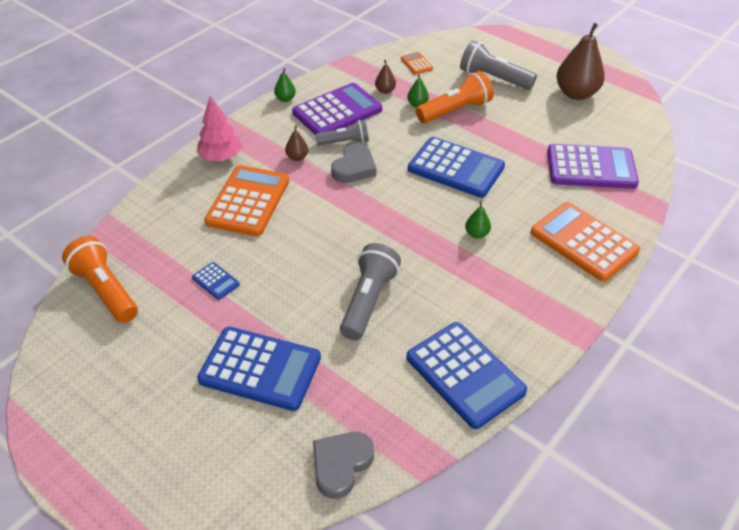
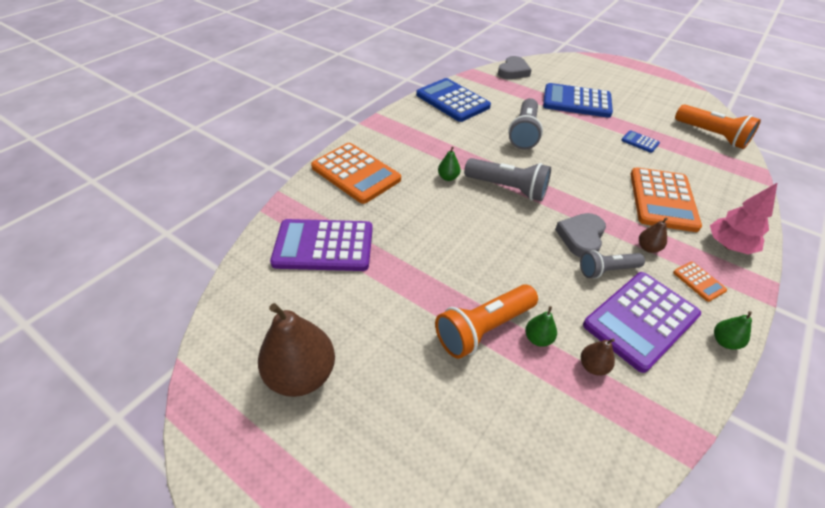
camera: 175 degrees right, 0 degrees up
orange calculator [401,52,433,74] -> orange calculator moved to [673,261,727,302]
blue calculator [408,137,505,198] -> none
grey flashlight [460,40,537,90] -> grey flashlight moved to [464,158,551,201]

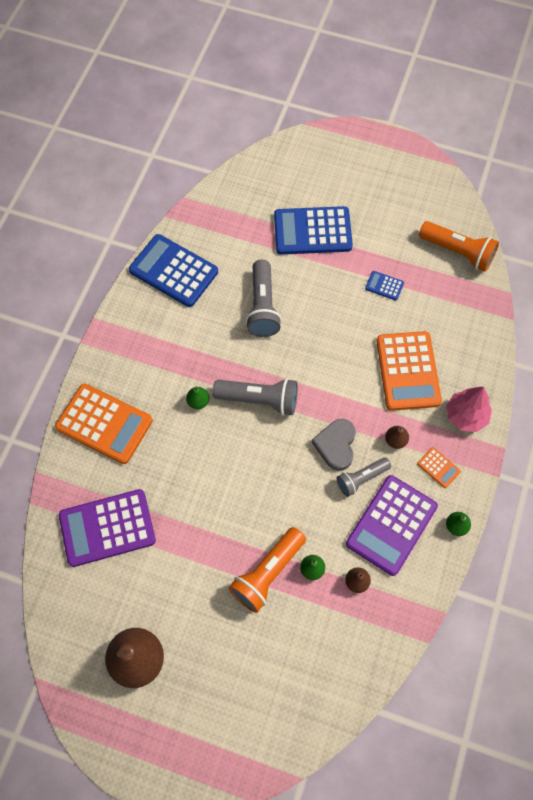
camera: 15 degrees left, 20 degrees up
grey heart [498,56,531,79] -> none

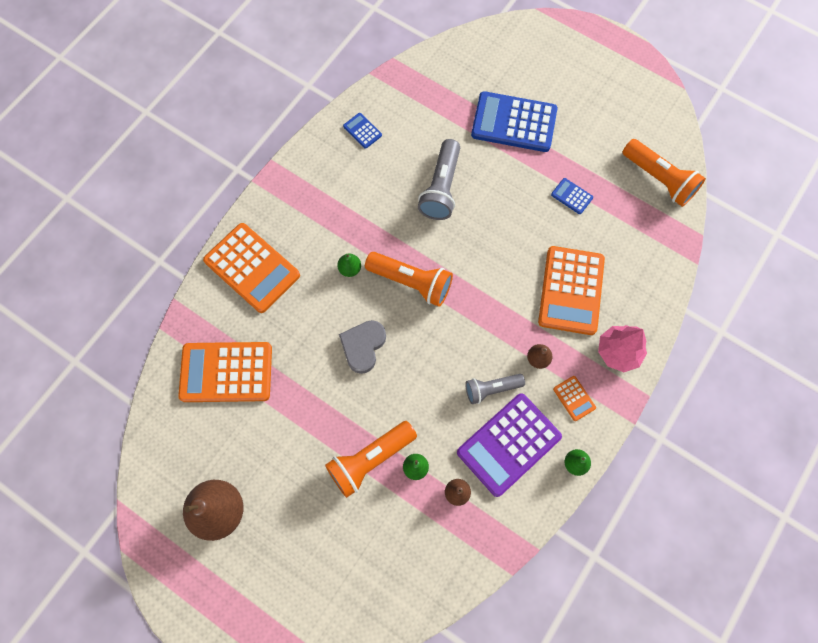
camera: 15 degrees right, 5 degrees up
purple calculator [59,489,156,567] -> orange calculator [178,342,272,402]
blue calculator [129,234,218,307] -> blue calculator [343,113,382,149], size x0.44
grey flashlight [213,378,298,416] -> orange flashlight [365,252,453,307]
grey heart [312,419,356,471] -> grey heart moved to [339,320,386,374]

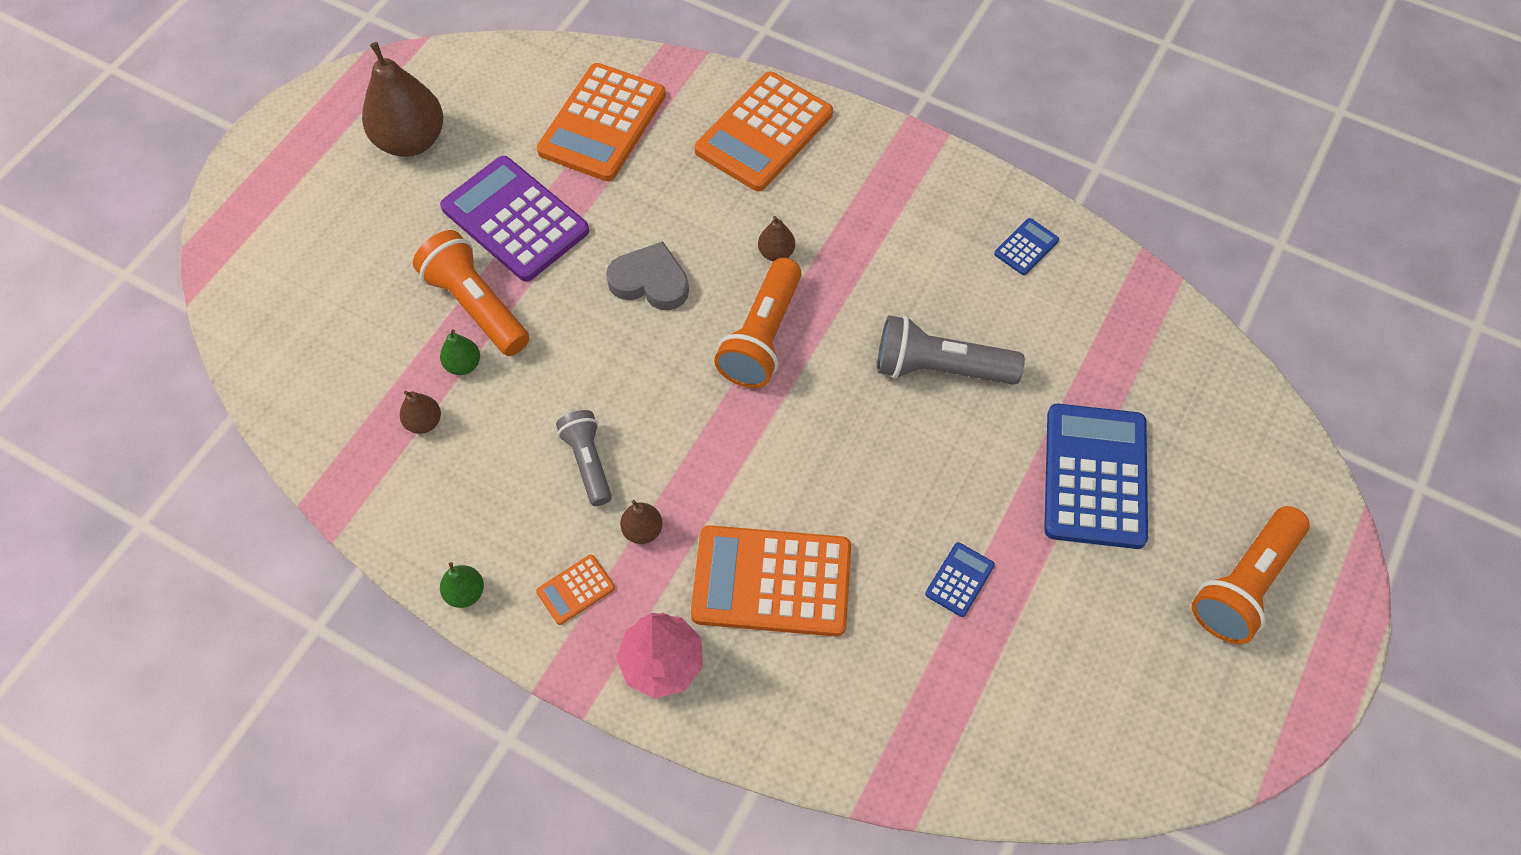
camera: 85 degrees right, 10 degrees down
orange calculator [178,342,272,402] -> orange calculator turned 150 degrees counterclockwise [537,63,666,181]
green pear [337,254,361,277] -> brown pear [758,216,795,261]
purple calculator [457,393,562,497] -> purple calculator moved to [440,156,589,282]
orange flashlight [622,139,706,207] -> orange flashlight moved to [1191,506,1310,644]

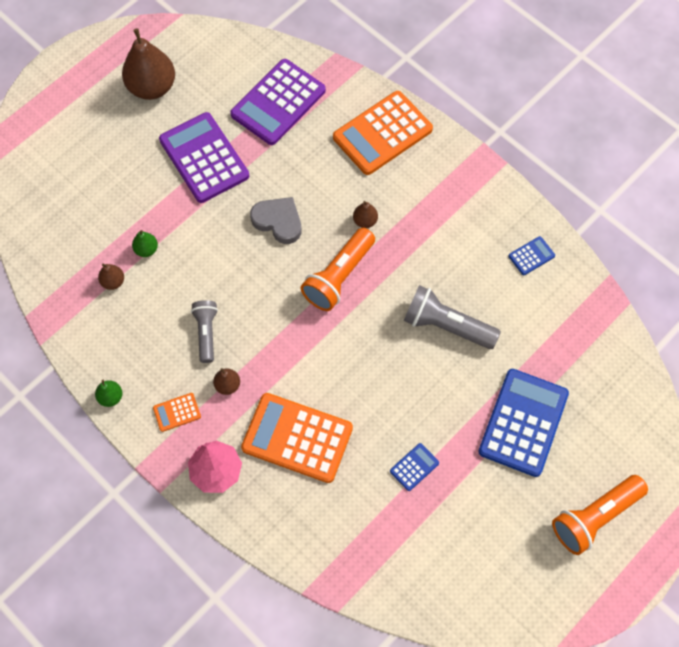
camera: 15 degrees right, 5 degrees up
orange flashlight [413,230,529,356] -> none
orange calculator [537,63,666,181] -> purple calculator [230,59,326,145]

